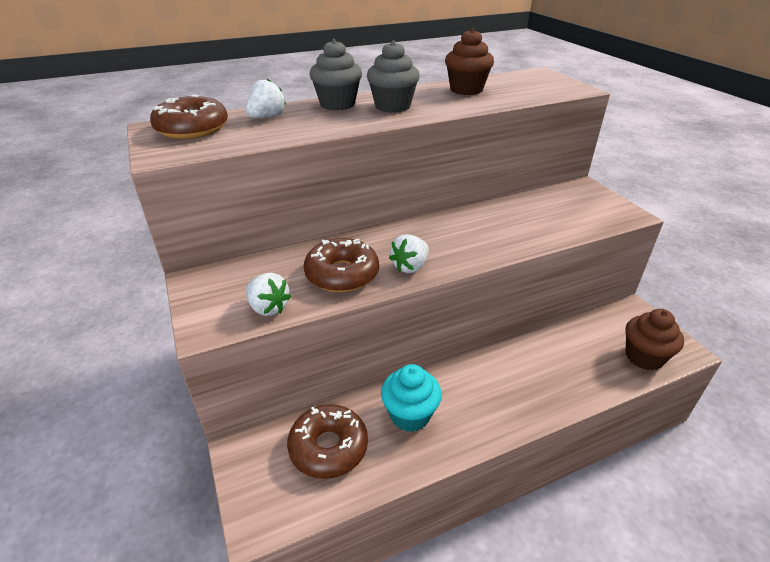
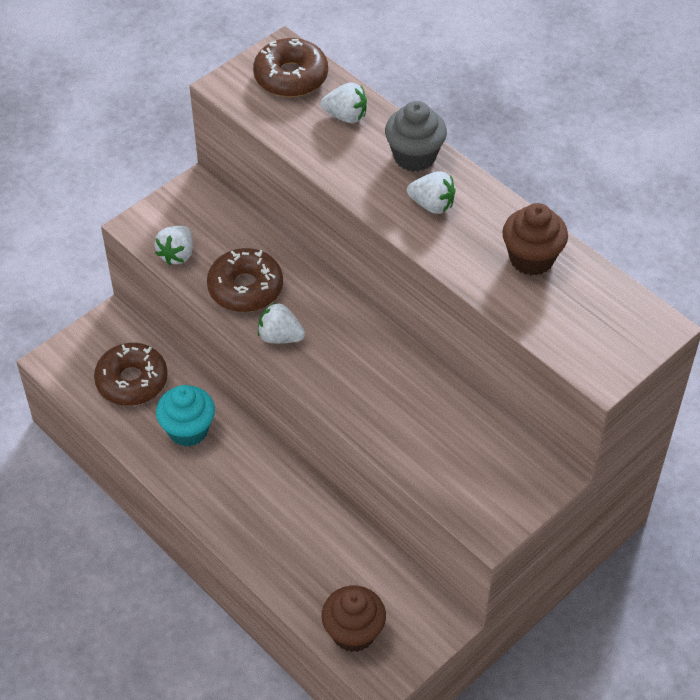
camera: 70 degrees right, 15 degrees up
grey cupcake [367,40,420,113] -> white strawberry [407,171,456,214]

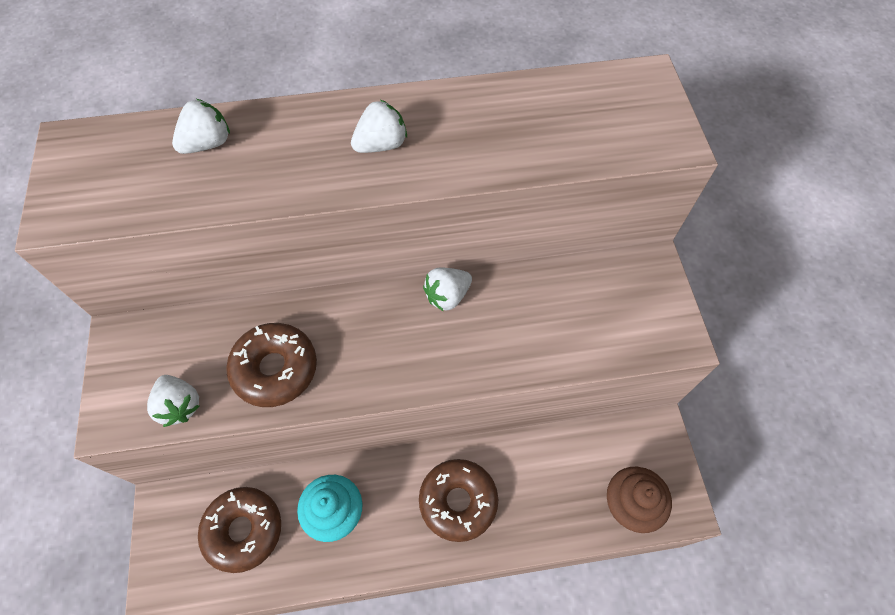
camera: 55 degrees left, 10 degrees up
brown donut [253,38,328,97] -> brown donut moved to [419,459,498,542]
white strawberry [258,303,305,343] -> white strawberry moved to [423,268,472,311]
grey cupcake [385,101,447,172] -> none
brown cupcake [502,203,568,275] -> none

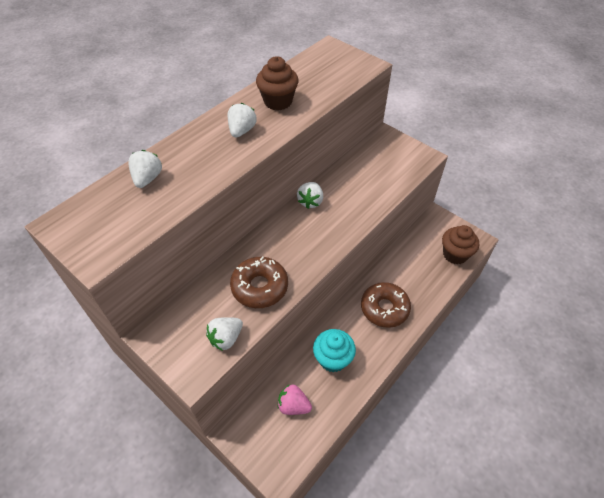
camera: 40 degrees left, 10 degrees down
white strawberry [147,375,200,427] -> white strawberry turned 120 degrees clockwise [206,317,243,351]
brown donut [198,487,281,573] -> pink strawberry [278,384,312,415]
none -> brown cupcake [256,56,299,111]

